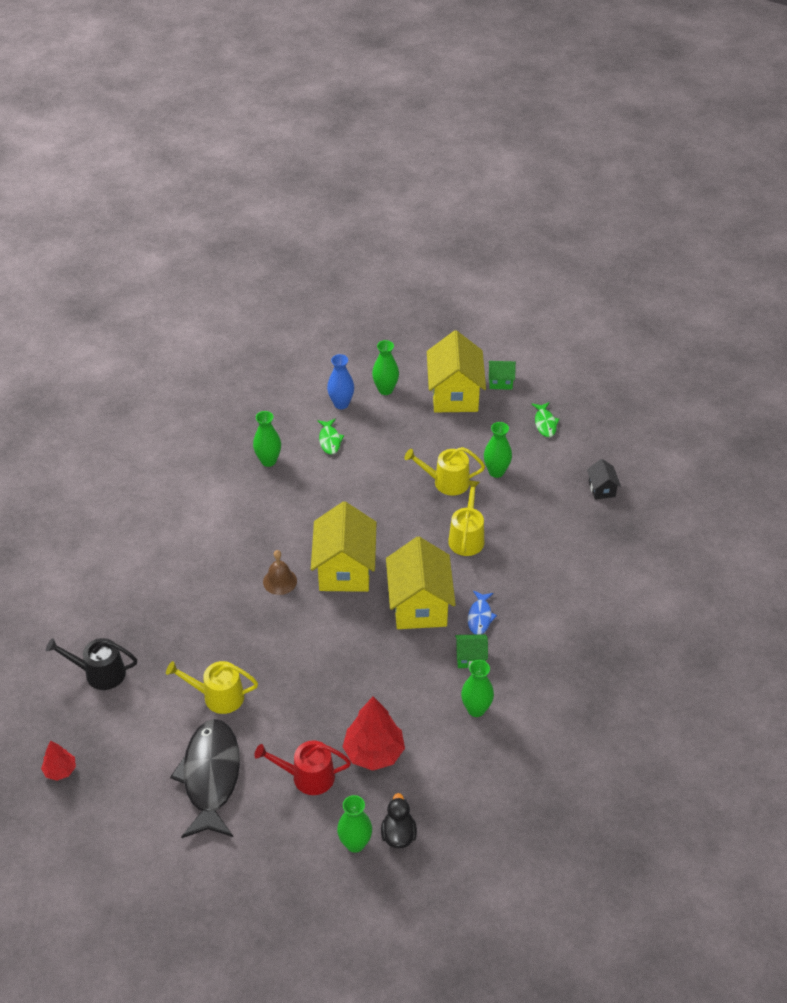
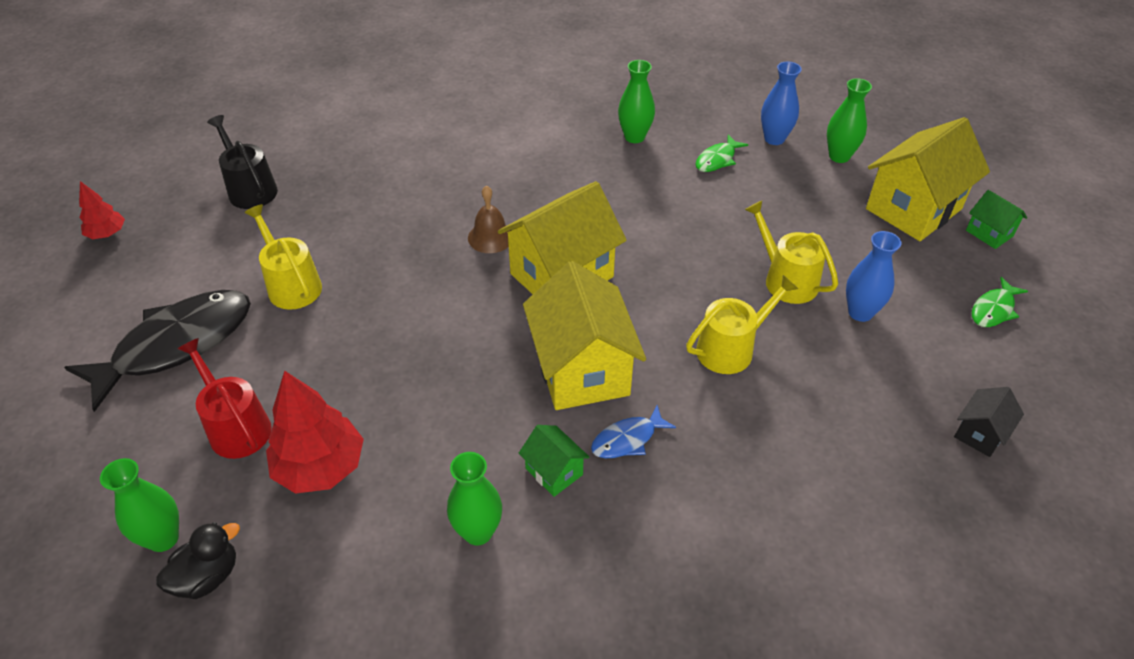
camera: 50 degrees right, 0 degrees up
yellow house [386,537,456,629] -> yellow house turned 60 degrees counterclockwise [523,261,646,410]
green vase [484,422,512,478] -> blue vase [846,231,902,322]

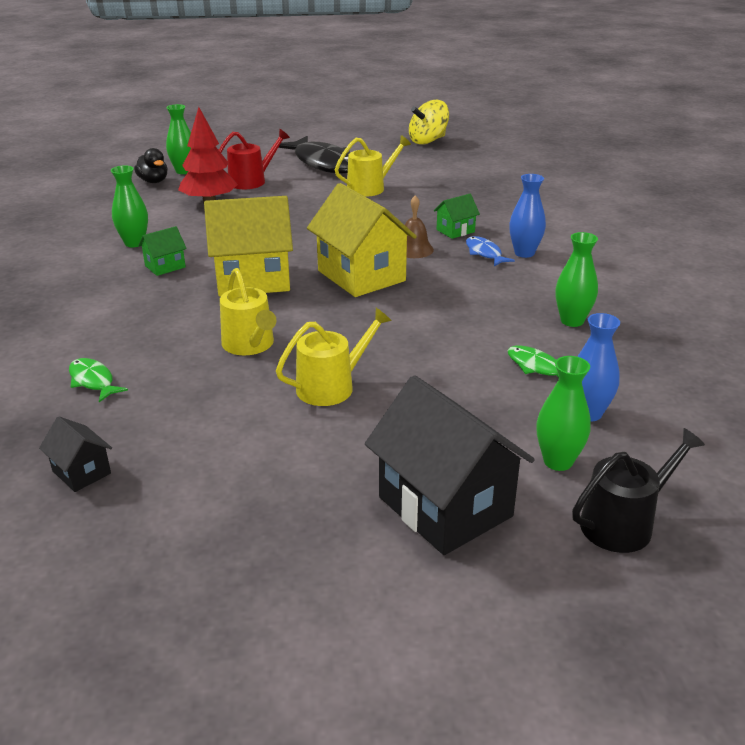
camera: 95 degrees right, 15 degrees down
red tree [79,181,125,239] -> yellow spinning top [409,100,449,145]
black watering can [207,115,278,209] -> black watering can moved to [572,428,705,553]
blue fish [591,405,676,458] -> blue fish moved to [466,236,515,266]
blue vase [846,231,902,322] -> blue vase moved to [509,174,546,258]
yellow house [866,117,990,241] -> black house [365,375,535,555]
green house [966,190,1027,249] -> green house moved to [434,194,480,239]
green fish [972,277,1028,327] -> green fish moved to [69,358,128,402]

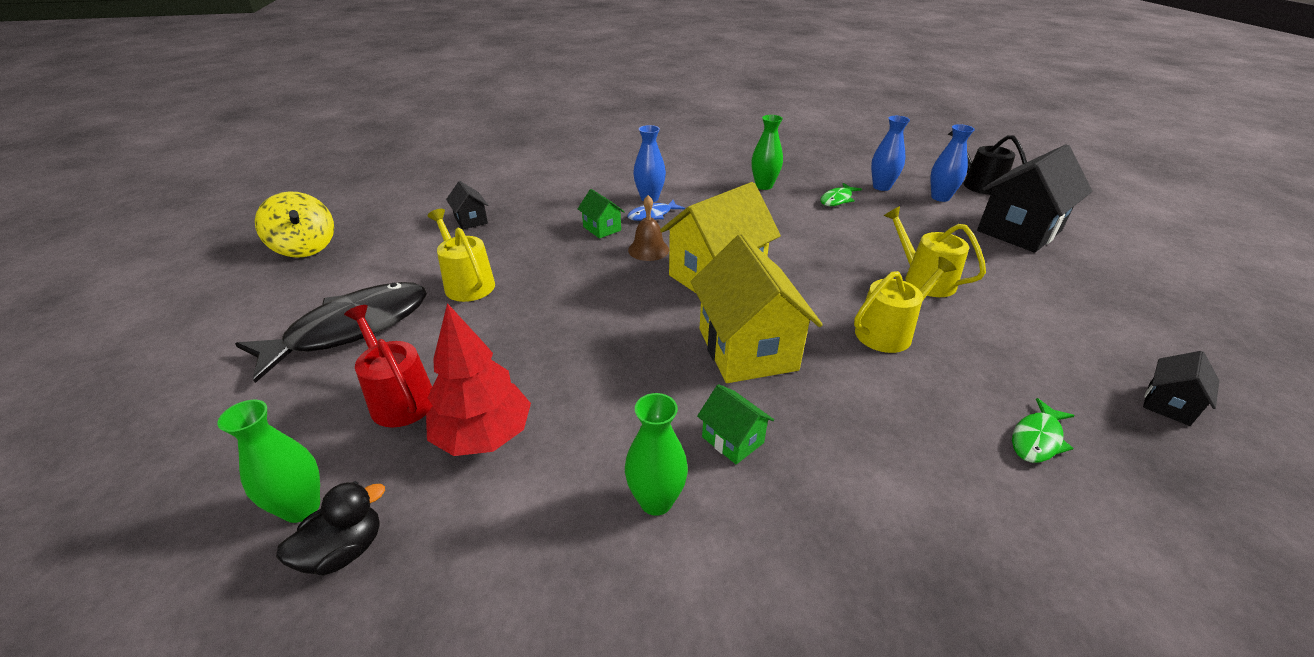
camera: 95 degrees left, 5 degrees up
green vase [537,356,591,471] -> blue vase [931,124,975,202]
none -> black house [446,181,488,230]

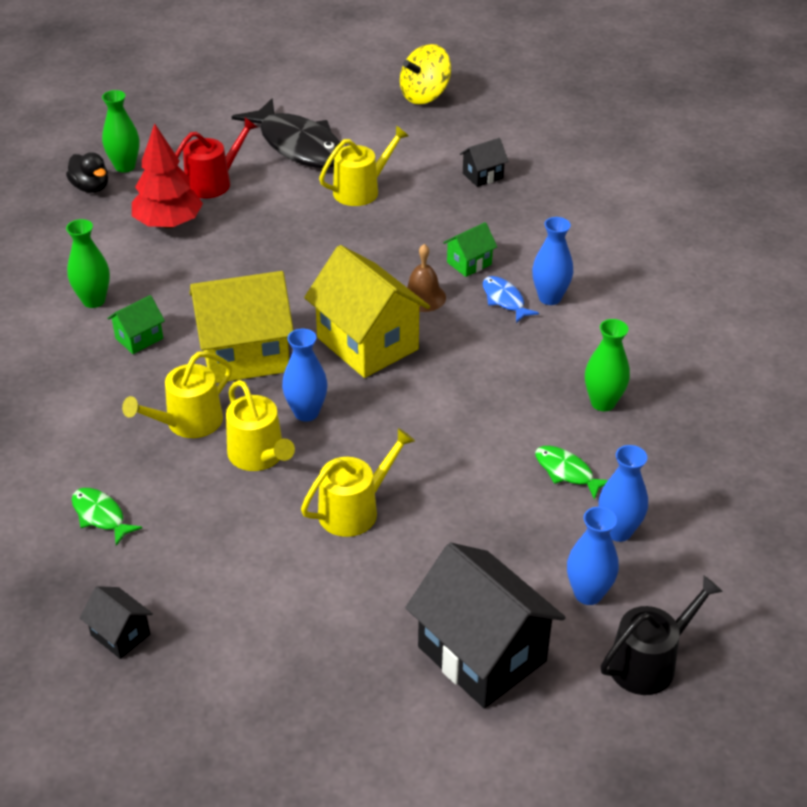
camera: 90 degrees right, 5 degrees up
none -> yellow watering can [122,352,232,438]
none -> blue vase [282,328,328,422]

